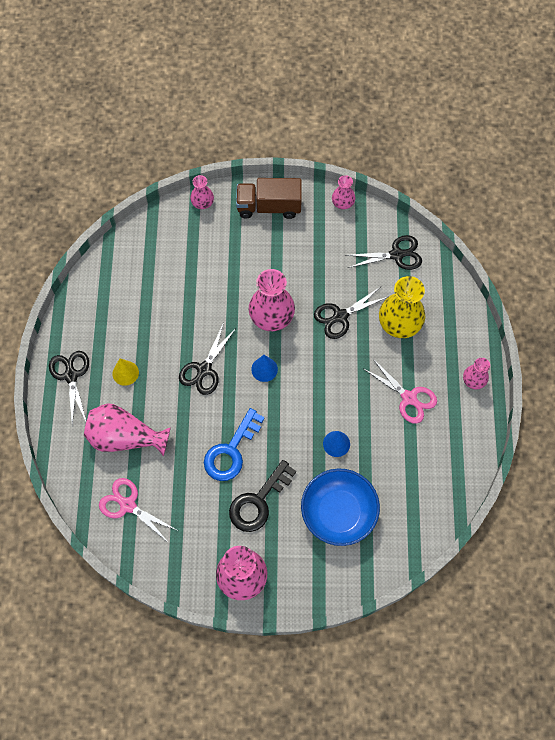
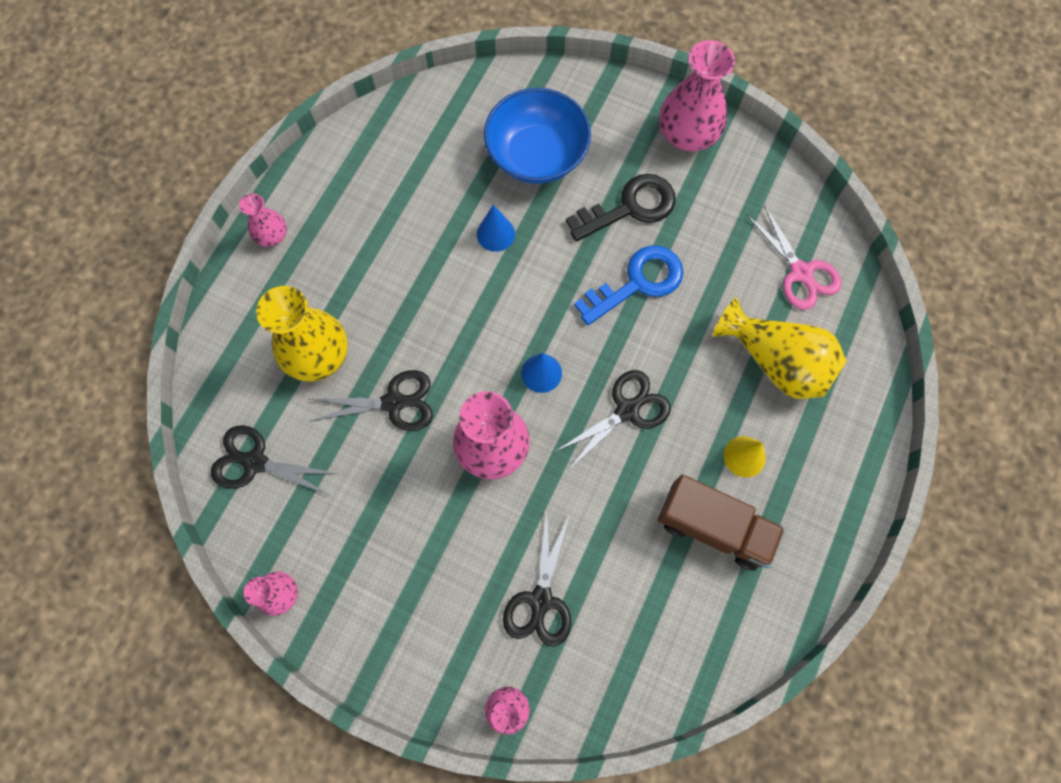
camera: 155 degrees left, 5 degrees up
black scissors [49,351,89,425] -> black scissors moved to [503,511,571,647]
pink vase [84,403,171,457] -> yellow vase [713,297,847,399]
brown truck [236,178,302,219] -> brown truck moved to [658,474,785,571]
pink scissors [364,358,437,424] -> none

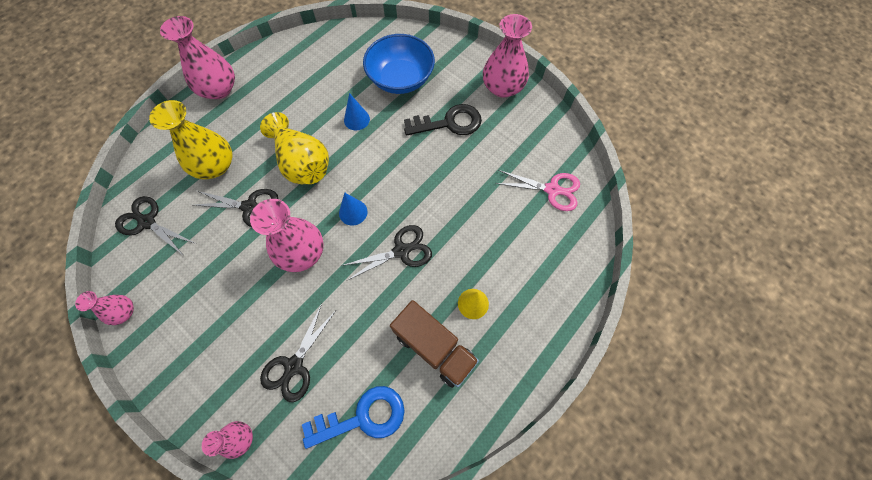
camera: 15 degrees right, 5 degrees down
pink vase [239,193,287,247] -> pink vase [160,16,235,99], size x1.85
blue key [574,245,684,325] -> blue key moved to [302,386,405,449]
yellow vase [713,297,847,399] -> yellow vase moved to [260,112,329,184]
pink scissors [746,205,842,310] -> pink scissors turned 60 degrees counterclockwise [495,170,580,211]

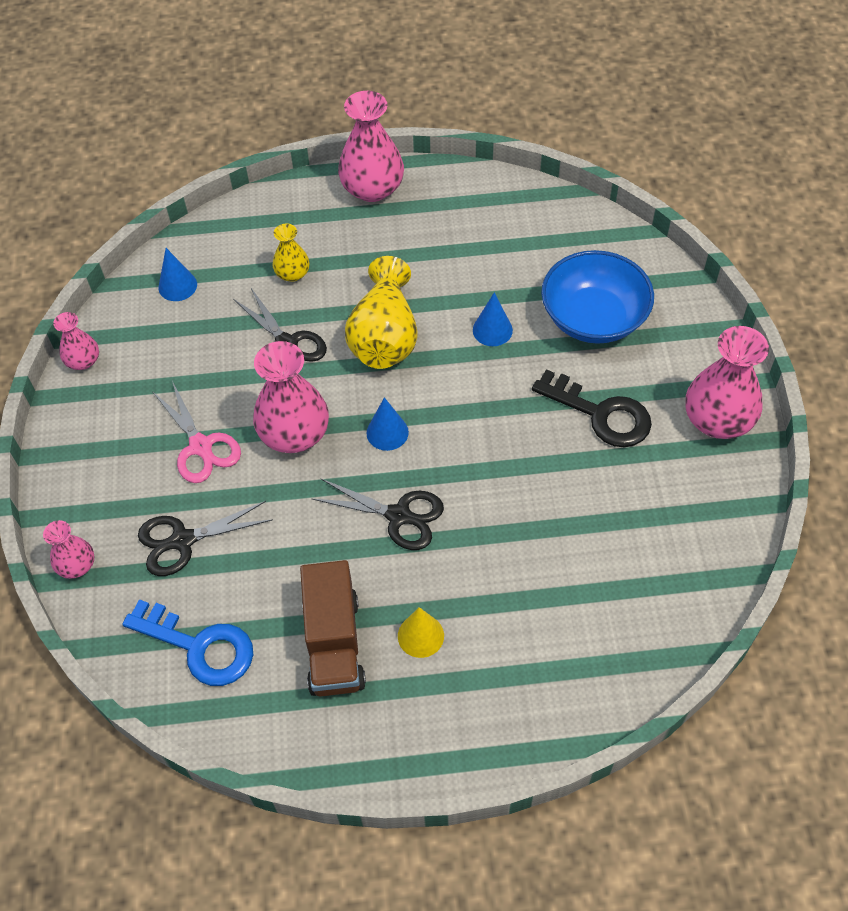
camera: 45 degrees right, 10 degrees down
black scissors [115,196,196,256] -> blue cone [158,248,197,301]
yellow vase [149,100,233,179] -> yellow vase [272,223,310,282], size x0.54
pink scissors [495,170,580,211] -> pink scissors moved to [152,381,241,483]

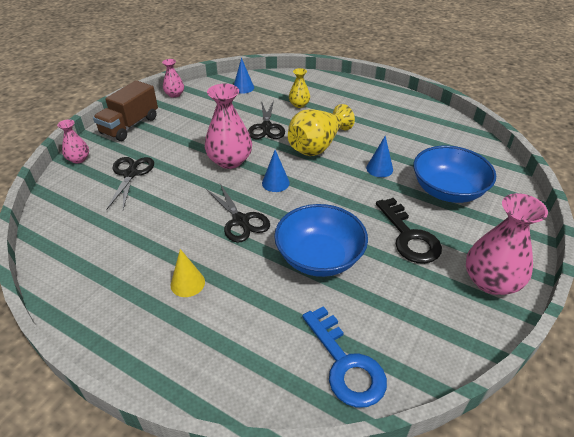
camera: 35 degrees right, 15 degrees down
blue key [122,599,253,686] -> blue key moved to [302,306,387,408]
black scissors [138,501,273,576] -> black scissors turned 75 degrees clockwise [106,157,154,210]
pink scissors [152,381,241,483] -> none
brown truck [300,560,366,697] -> brown truck moved to [93,80,158,141]
pink vase [338,91,404,202] -> none
none -> blue bowl [274,204,368,277]

